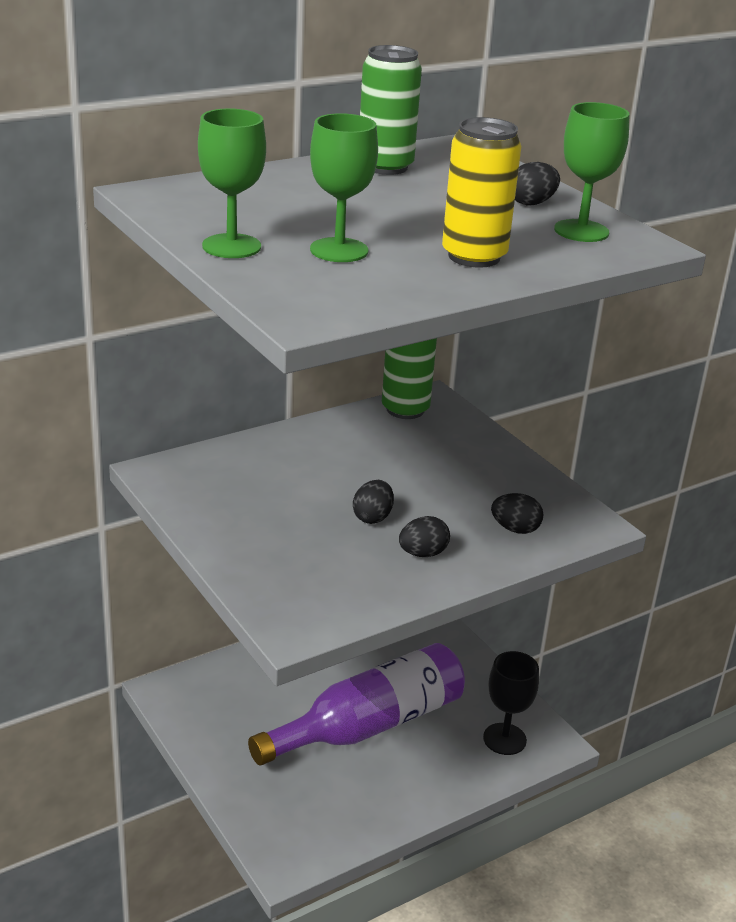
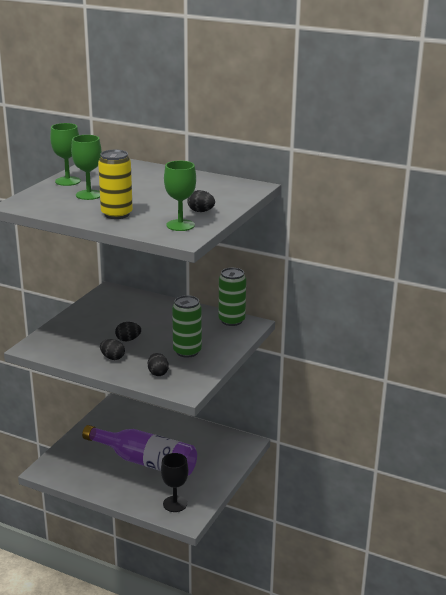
camera: 60 degrees right, 5 degrees down
green can [360,45,422,175] -> green can moved to [172,295,202,358]

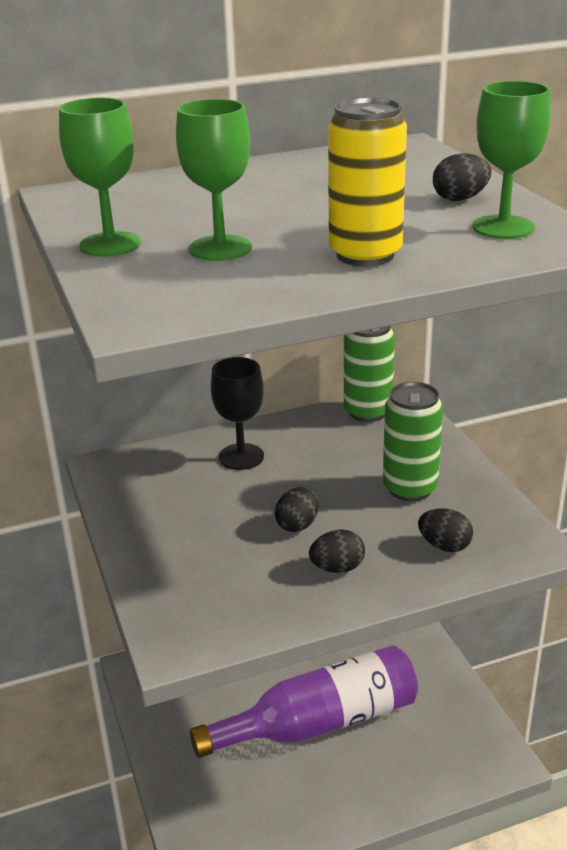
camera: 45 degrees left, 5 degrees up
black goblet [161,453,188,512] -> black goblet moved to [211,357,264,470]

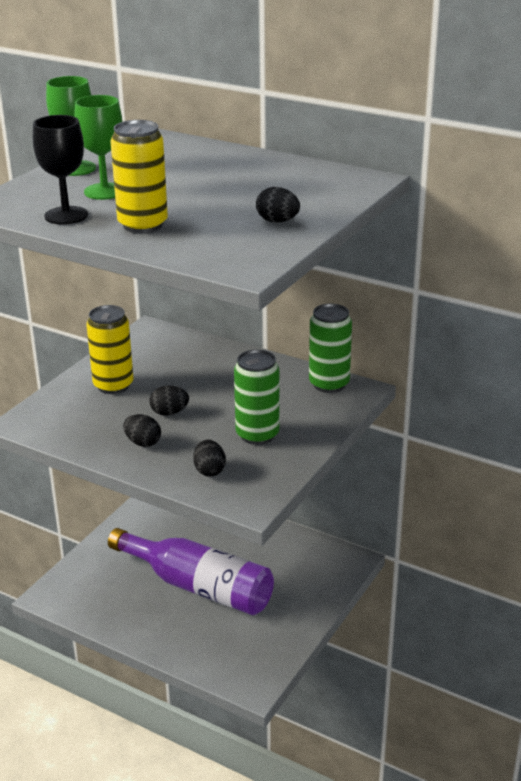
camera: 50 degrees right, 0 degrees up
black goblet [211,357,264,470] -> black goblet moved to [33,115,88,225]
green goblet [472,81,551,239] -> none
none -> yellow can [86,305,134,394]

